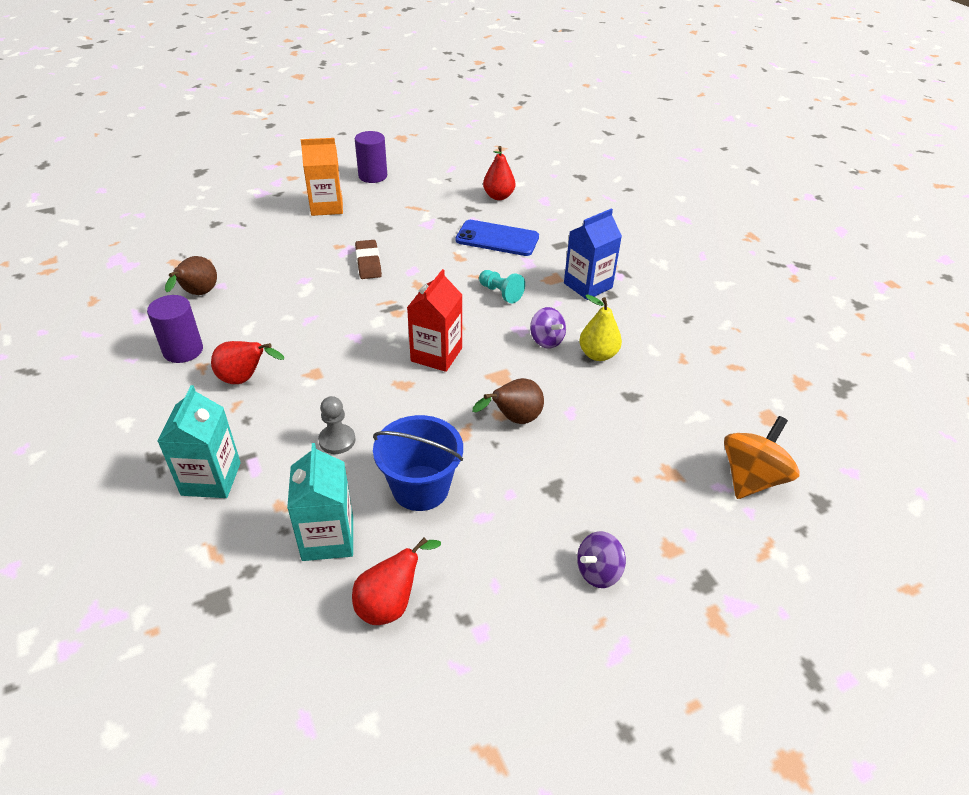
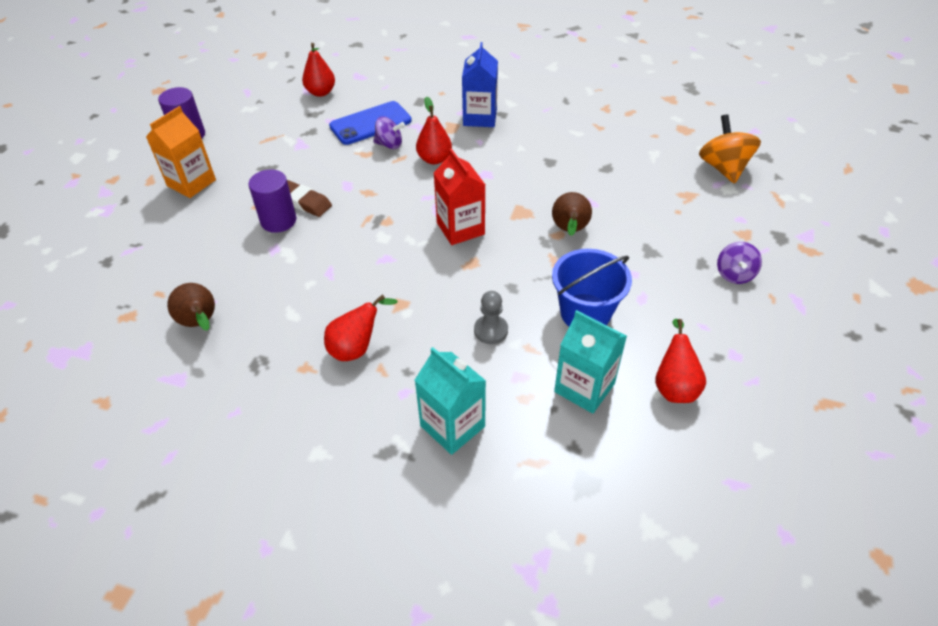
camera: 45 degrees left, 5 degrees up
purple cylinder [147,295,203,363] -> purple cylinder moved to [248,169,296,233]
turquoise pawn [479,270,525,303] -> red pear [416,96,452,164]
purple spinning top [530,307,566,349] -> purple spinning top moved to [373,116,405,149]
yellow pear [579,294,622,361] -> none

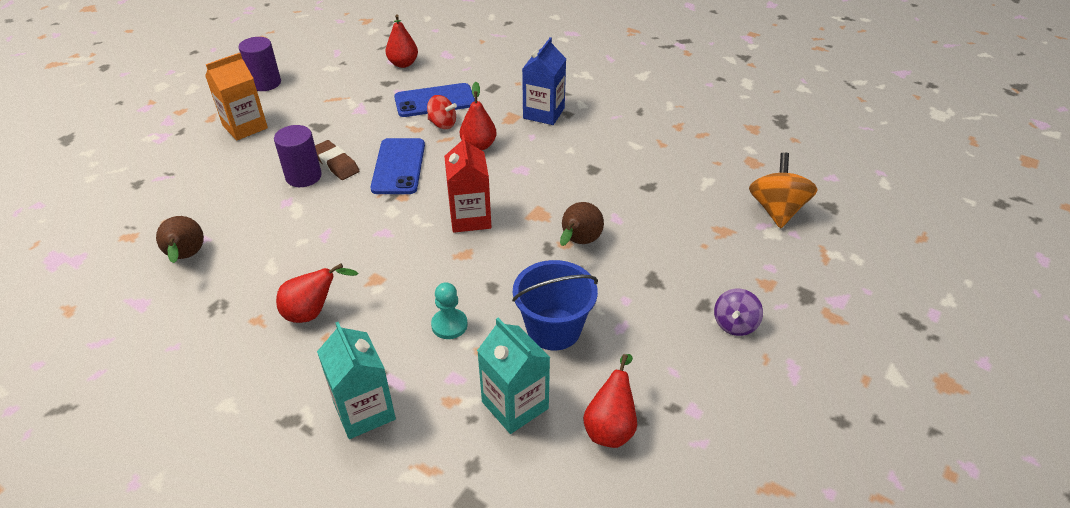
camera: 15 degrees right, 5 degrees down
purple spinning top [373,116,405,149] -> red spinning top [427,95,457,129]
grey pawn [474,291,508,344] -> turquoise pawn [431,282,468,339]
none -> blue phone [370,138,425,194]

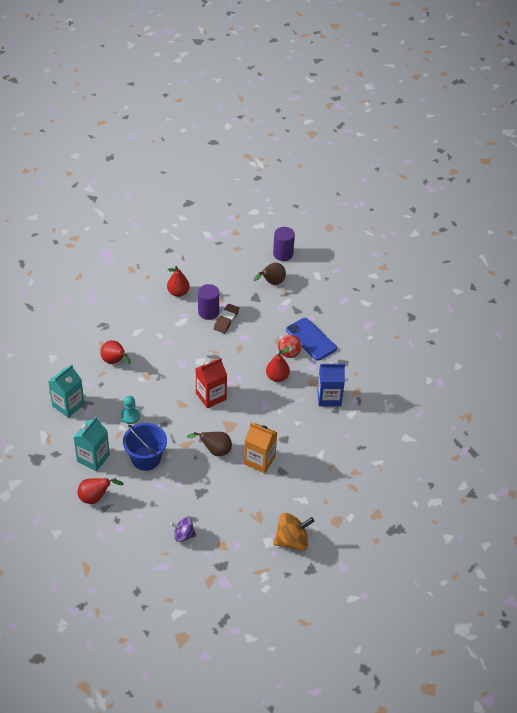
camera: 65 degrees right, 5 degrees up
brown pear [156,216,204,263] -> brown pear moved to [253,263,286,285]
orange carton [205,53,268,140] -> orange carton moved to [244,423,277,473]
blue phone [370,138,425,194] -> none
red pear [385,14,418,68] -> red pear moved to [167,266,190,297]

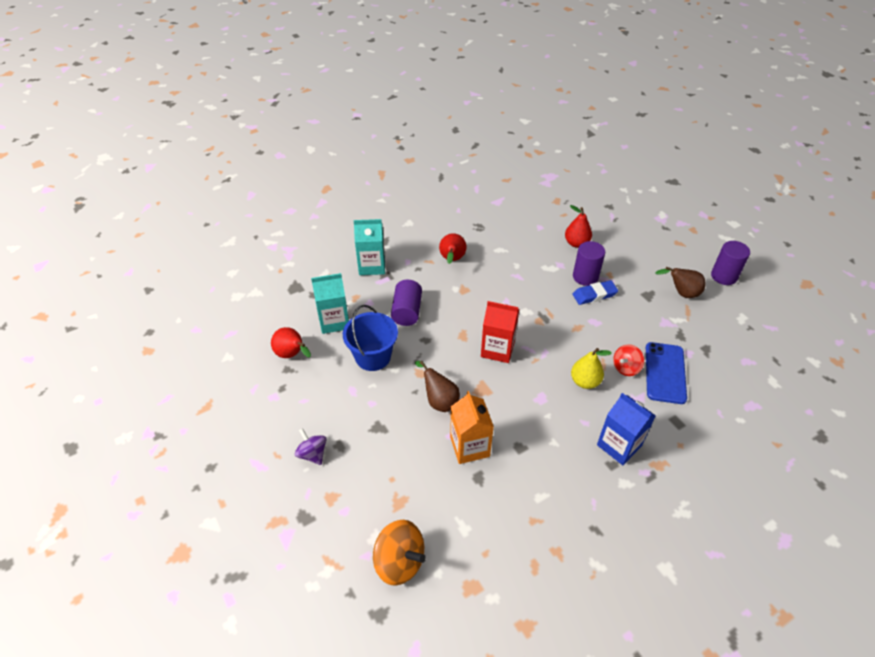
camera: 50 degrees right, 0 degrees up
turquoise pawn [121,396,140,424] -> purple cylinder [391,280,422,326]
brown eraser [214,304,239,333] -> blue eraser [573,280,618,305]
red pear [266,347,290,382] -> yellow pear [571,348,612,389]

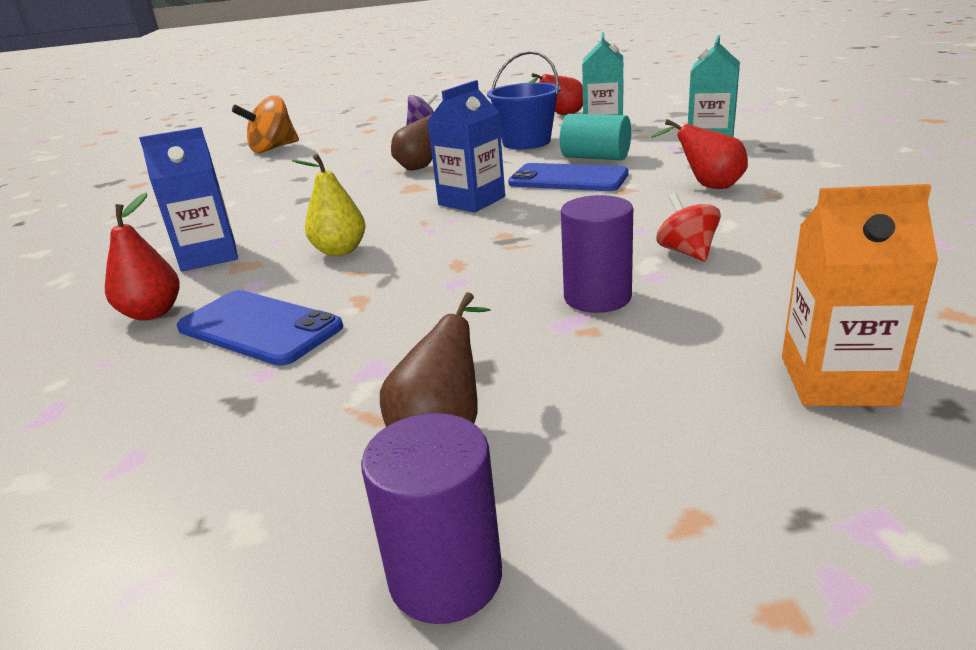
camera: 115 degrees right, 20 degrees down
purple cylinder [391,280,422,326] -> turquoise cylinder [560,114,631,160]
orange carton [450,391,494,464] -> orange carton moved to [782,184,938,407]
red carton [481,301,519,363] -> blue carton [428,80,505,212]
red pear [565,205,592,248] -> red pear moved to [105,193,180,321]
blue eraser [573,280,618,305] -> none
red spinning top [613,344,644,376] -> red spinning top moved to [656,194,721,261]
none -> blue phone [508,163,629,191]

